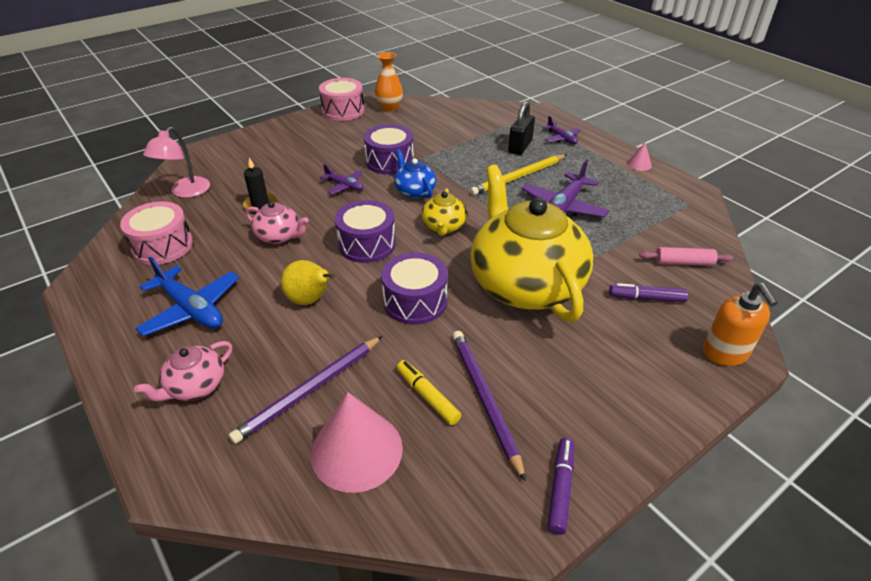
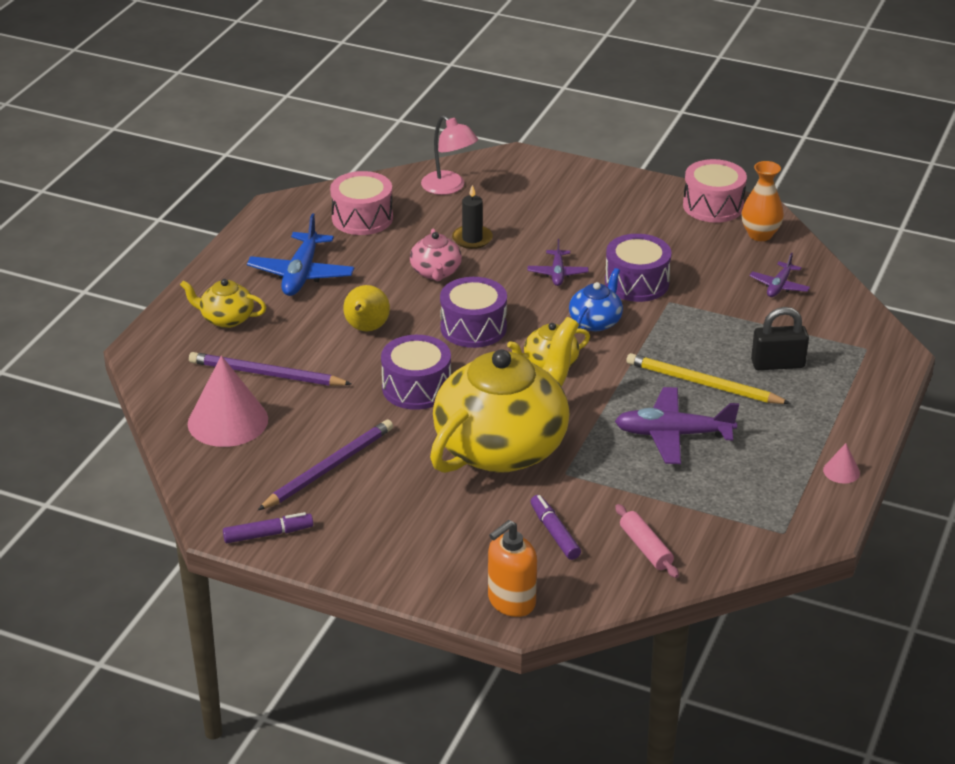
camera: 60 degrees right, 5 degrees down
pink teapot [134,341,232,401] -> yellow teapot [180,279,266,328]
pink lamp [143,127,210,198] -> pink lamp turned 120 degrees counterclockwise [421,115,478,195]
yellow marker [397,360,462,425] -> none
purple plane [542,116,581,144] -> purple plane moved to [749,253,810,297]

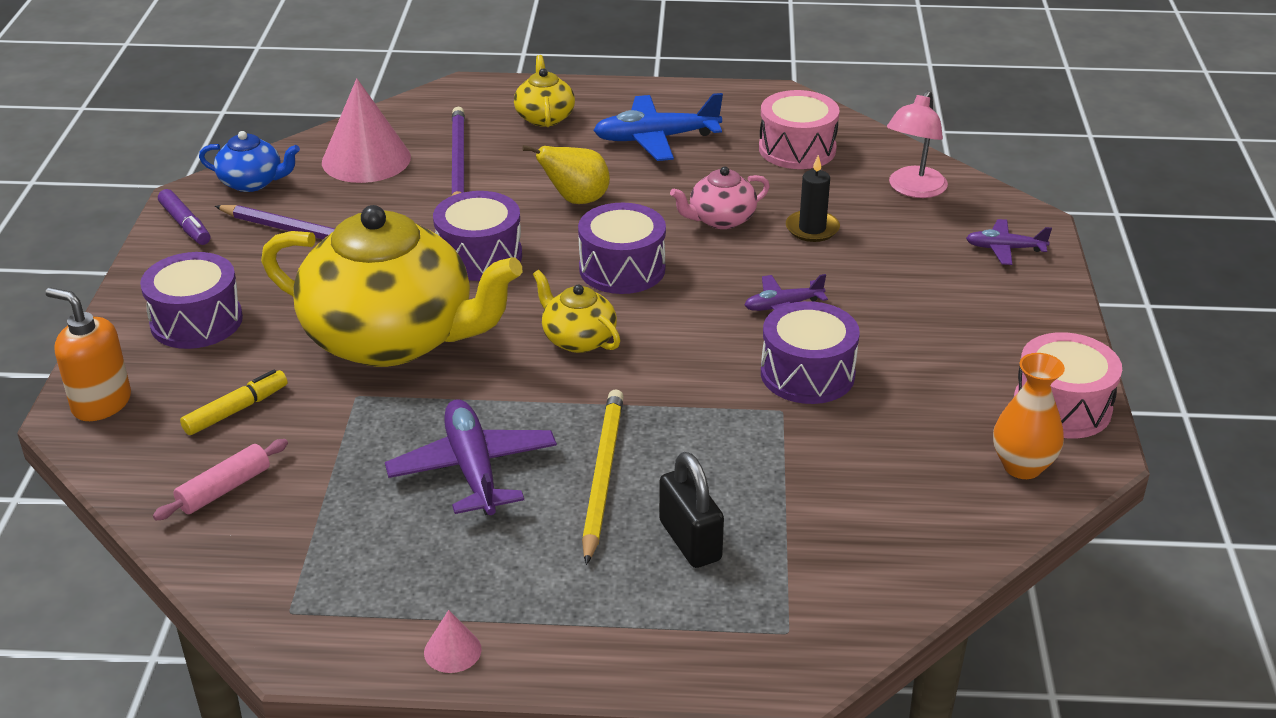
camera: 70 degrees right, 0 degrees up
purple marker [530,495,581,560] -> yellow marker [180,370,287,435]
blue teapot [569,268,623,331] -> blue teapot moved to [199,131,300,192]
purple plane [749,253,810,297] -> purple plane moved to [966,219,1052,265]
none -> purple drum [140,252,243,349]

